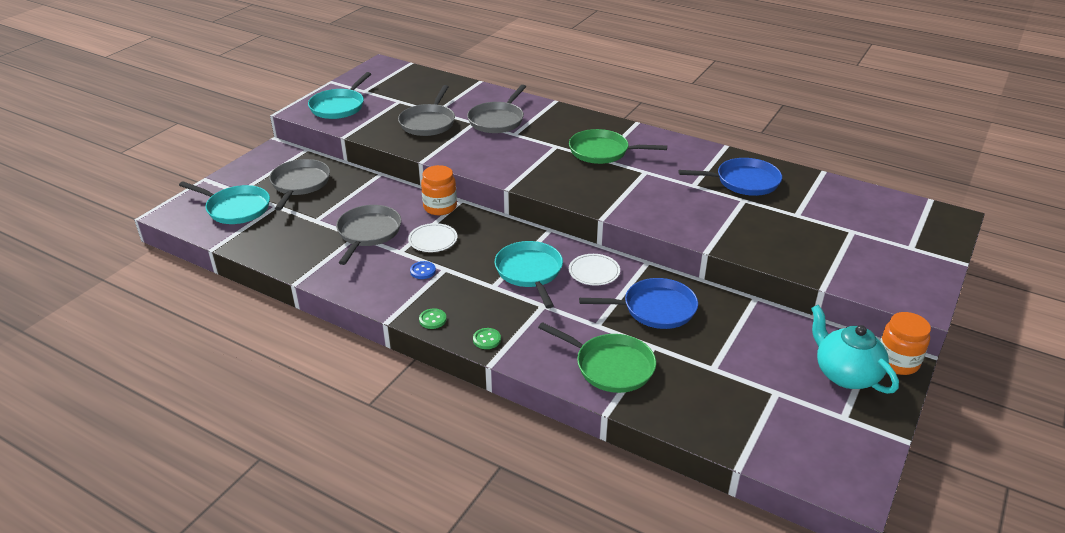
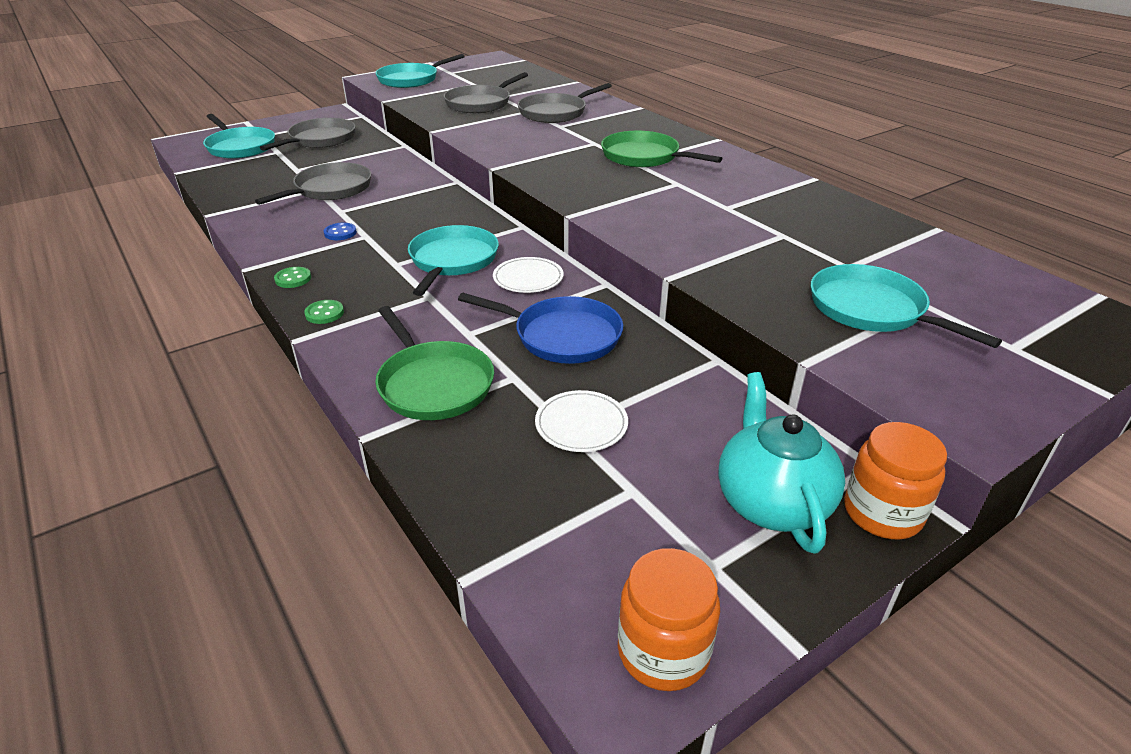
camera: 25 degrees right, 0 degrees up
white plate [408,223,457,252] -> white plate moved to [535,390,628,452]
orange jar [421,165,457,215] -> orange jar moved to [618,548,720,691]
blue pan [678,158,782,196] -> none
none -> turquoise pan [811,264,1002,348]

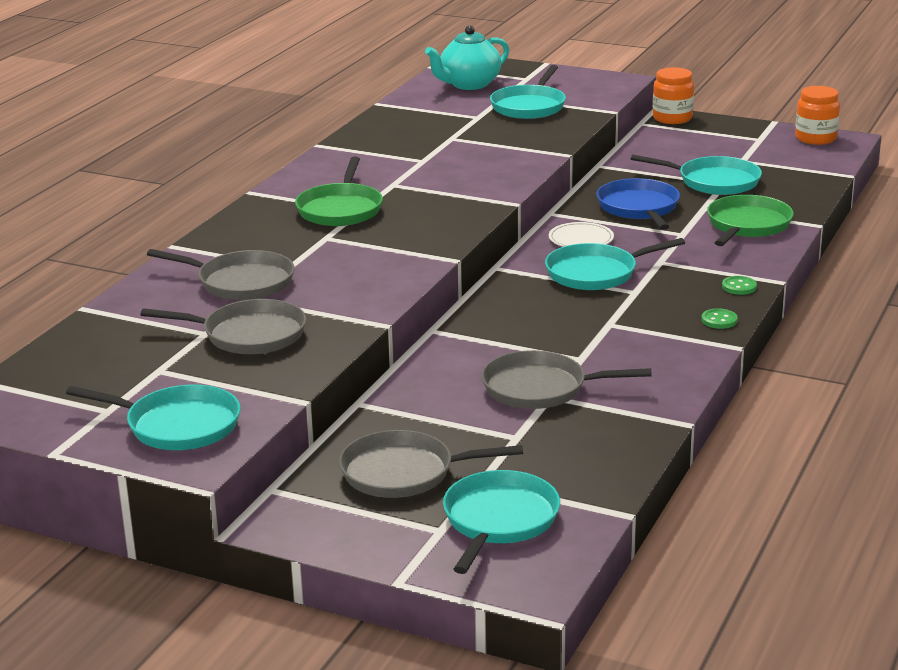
camera: 120 degrees left, 10 degrees down
blue button [324,223,357,240] -> none
white plate [535,390,628,452] -> turquoise pan [631,154,762,195]
turquoise teapot [718,372,845,554] -> turquoise teapot moved to [425,26,509,90]

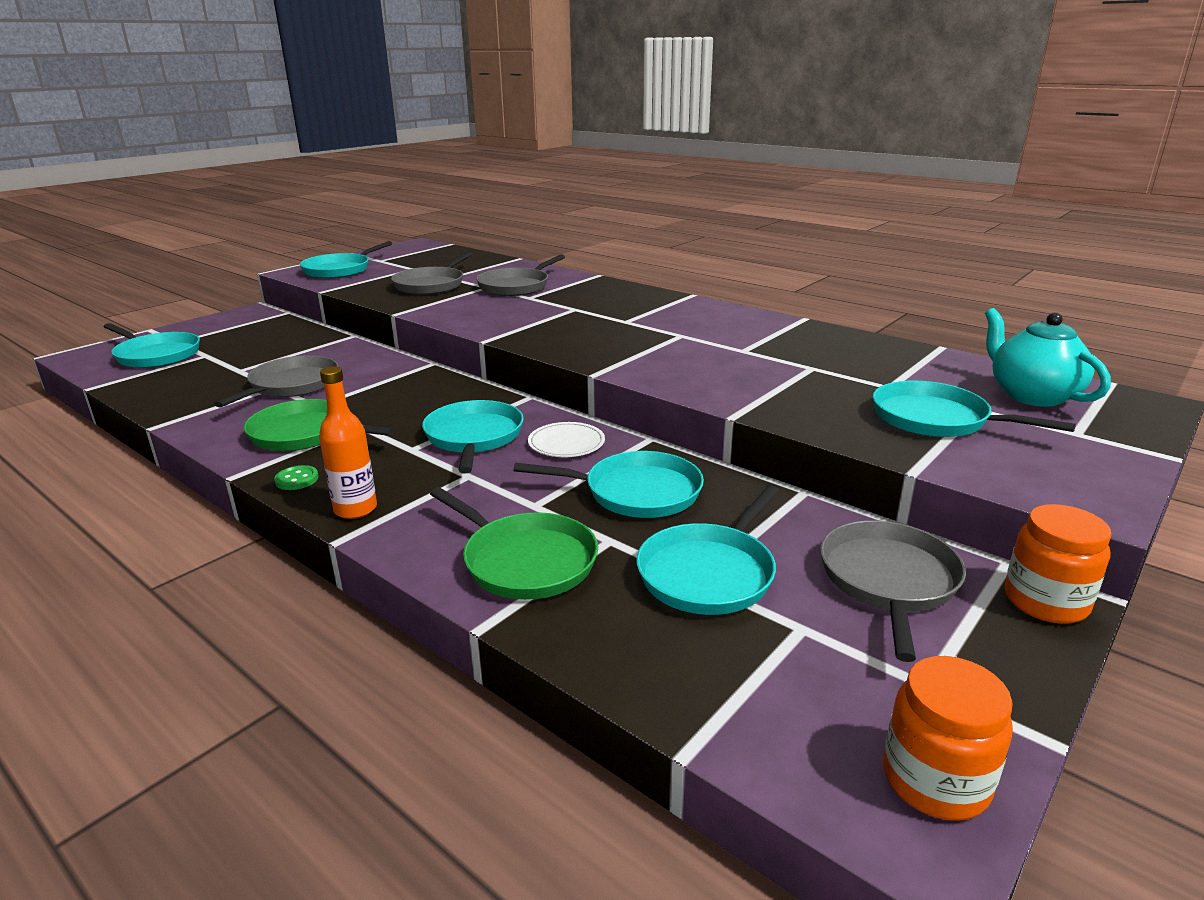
camera: 105 degrees right, 0 degrees up
green pan [295,157,383,226] -> green pan moved to [244,399,395,451]
grey pan [339,430,523,498] -> grey pan moved to [820,521,966,662]
blue pan [597,178,680,230] -> turquoise pan [514,451,704,518]
green button [722,276,757,295] -> orange bottle [319,366,377,519]

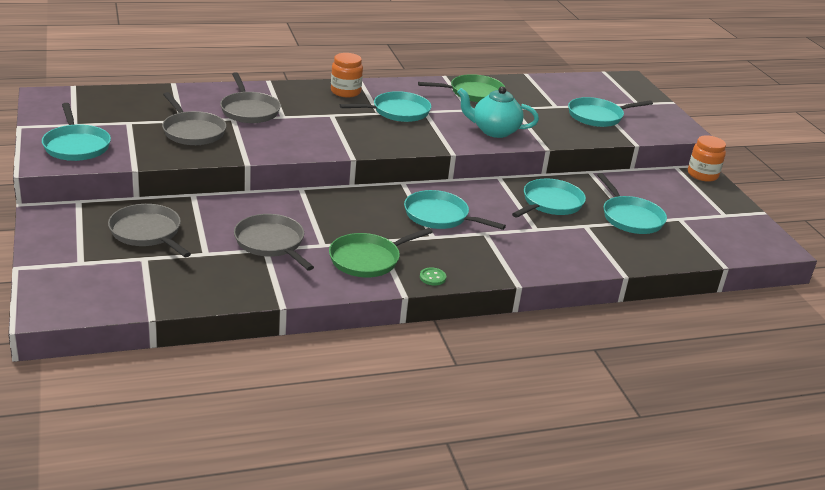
camera: 60 degrees left, 5 degrees up
turquoise pan [104,323,200,368] -> turquoise pan moved to [340,91,431,122]
orange bottle [319,366,377,519] -> none
green pan [430,487,598,600] -> green pan moved to [418,74,505,102]
white plate [528,422,605,457] -> none
grey pan [820,521,966,662] -> grey pan moved to [108,204,191,257]
orange jar [883,656,1013,821] -> orange jar moved to [331,53,363,97]
turquoise teapot [985,308,1111,407] -> turquoise teapot moved to [457,86,539,138]

